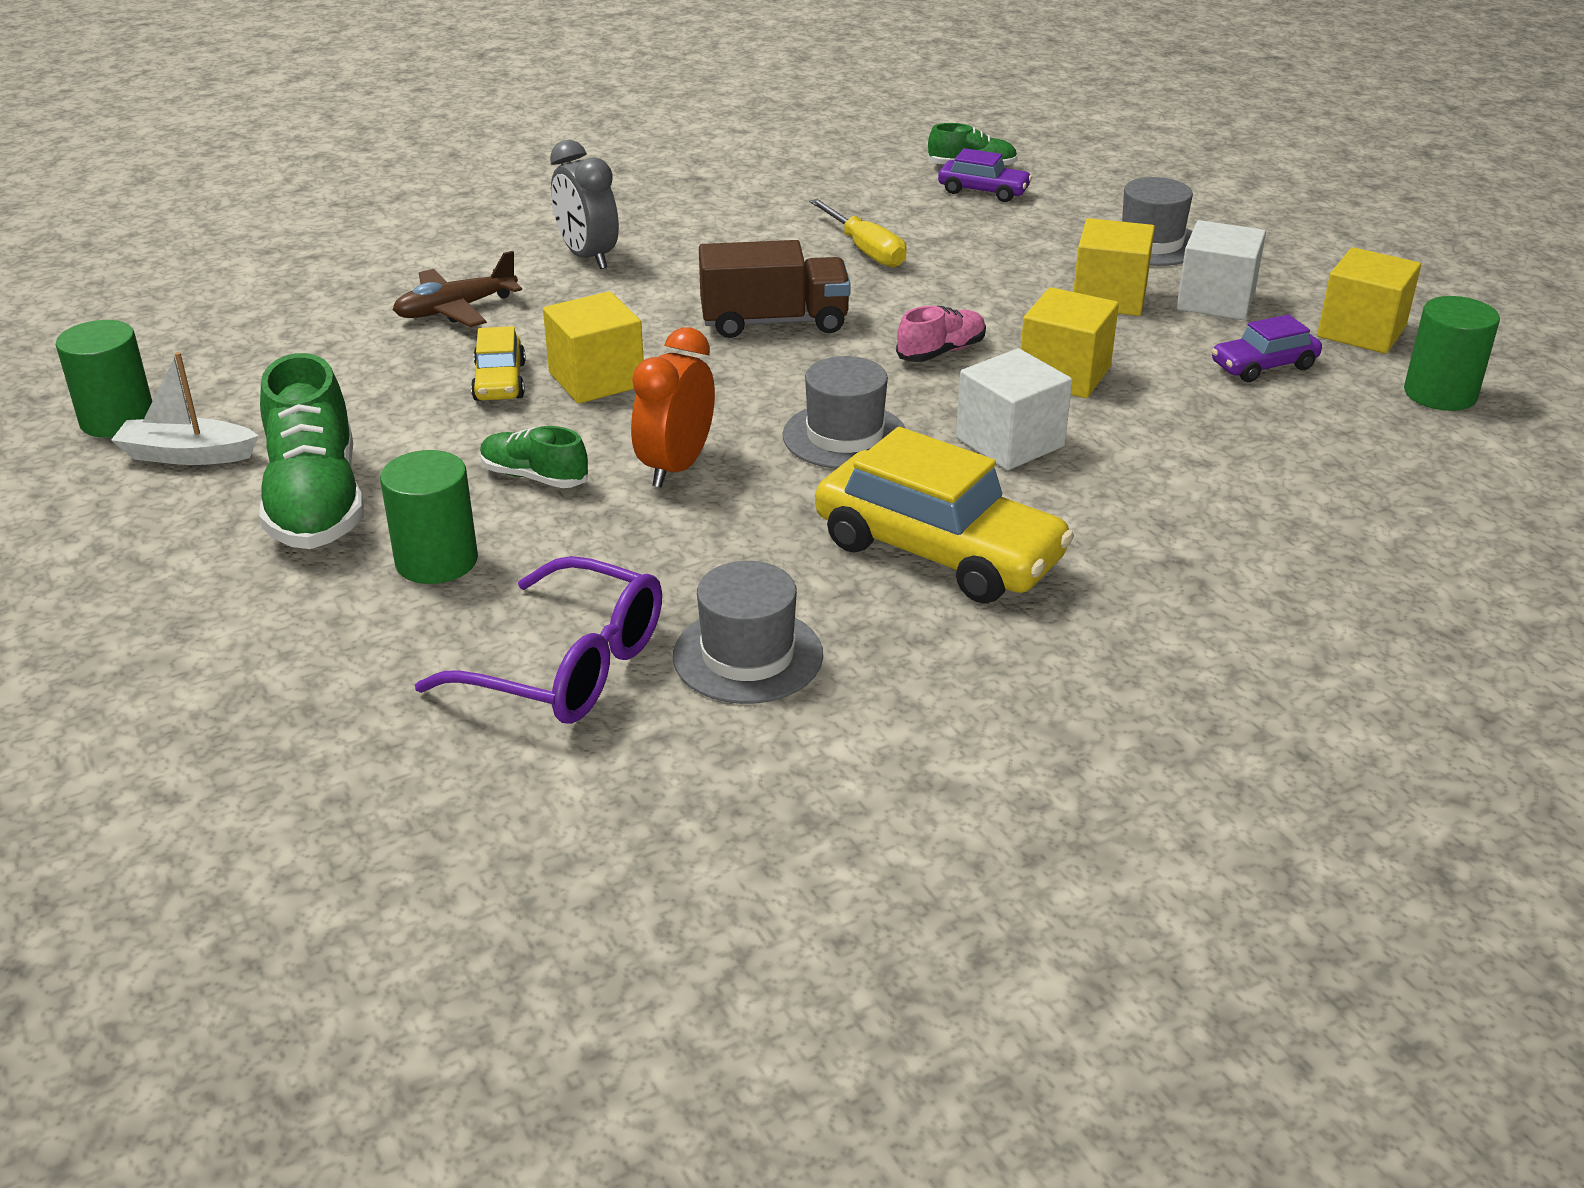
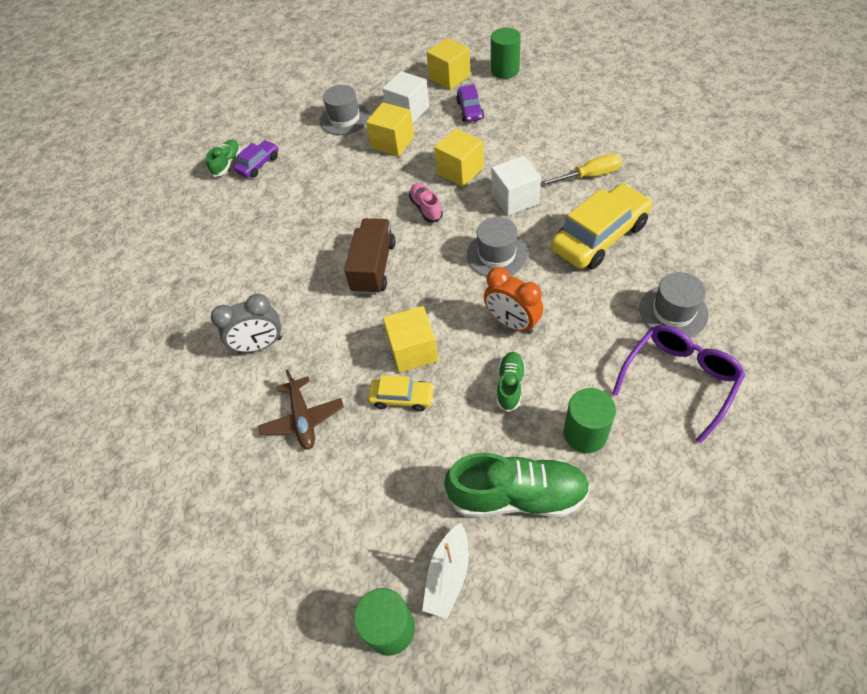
camera: 70 degrees left, 20 degrees up
green shoe [480,426,588,488] -> green shoe turned 150 degrees clockwise [497,352,525,412]
yellow screwdriver [809,199,907,268] -> yellow screwdriver moved to [540,154,622,186]

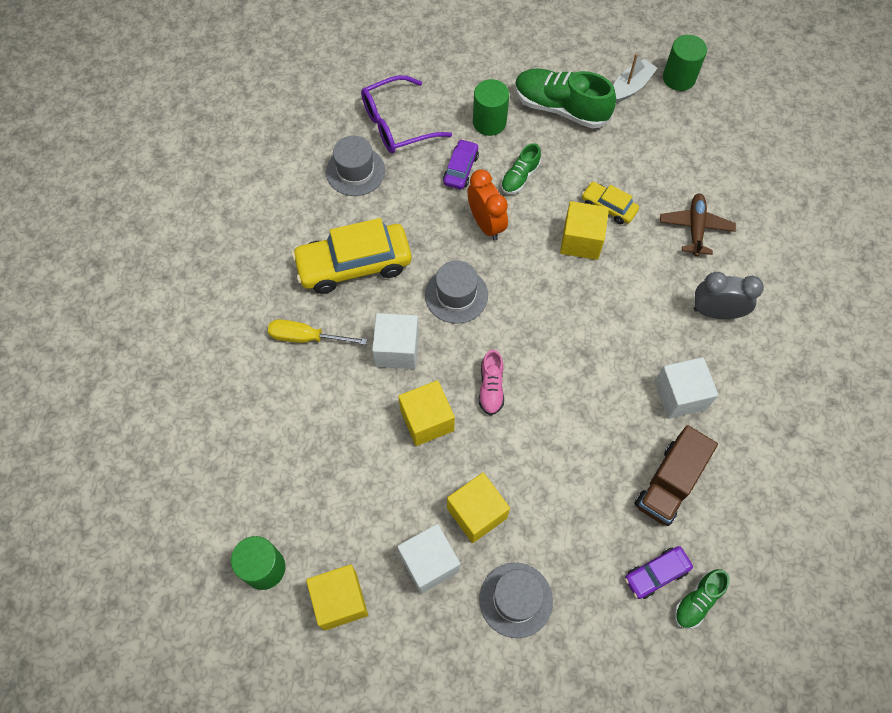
camera: 160 degrees left, 10 degrees up
brown truck [344,218,395,295] -> brown truck moved to [634,425,718,526]
purple car [456,84,484,122] -> purple car moved to [443,139,479,189]
none -> white cube [654,357,718,419]

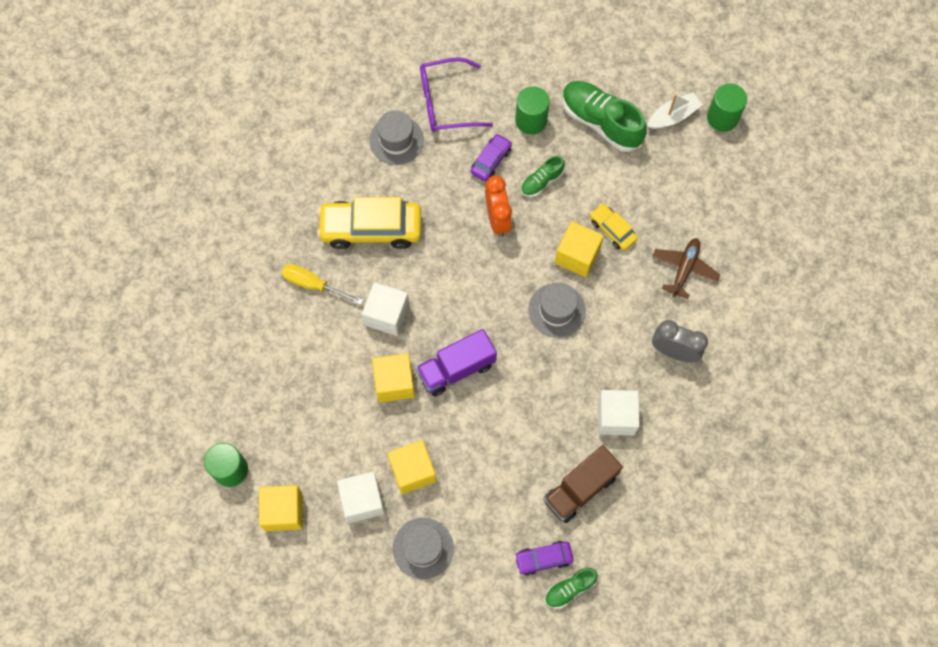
camera: 15 degrees right, 5 degrees up
grey hat [425,260,488,324] -> grey hat moved to [528,282,586,337]
pink shoe [479,350,504,415] -> purple truck [416,329,497,396]

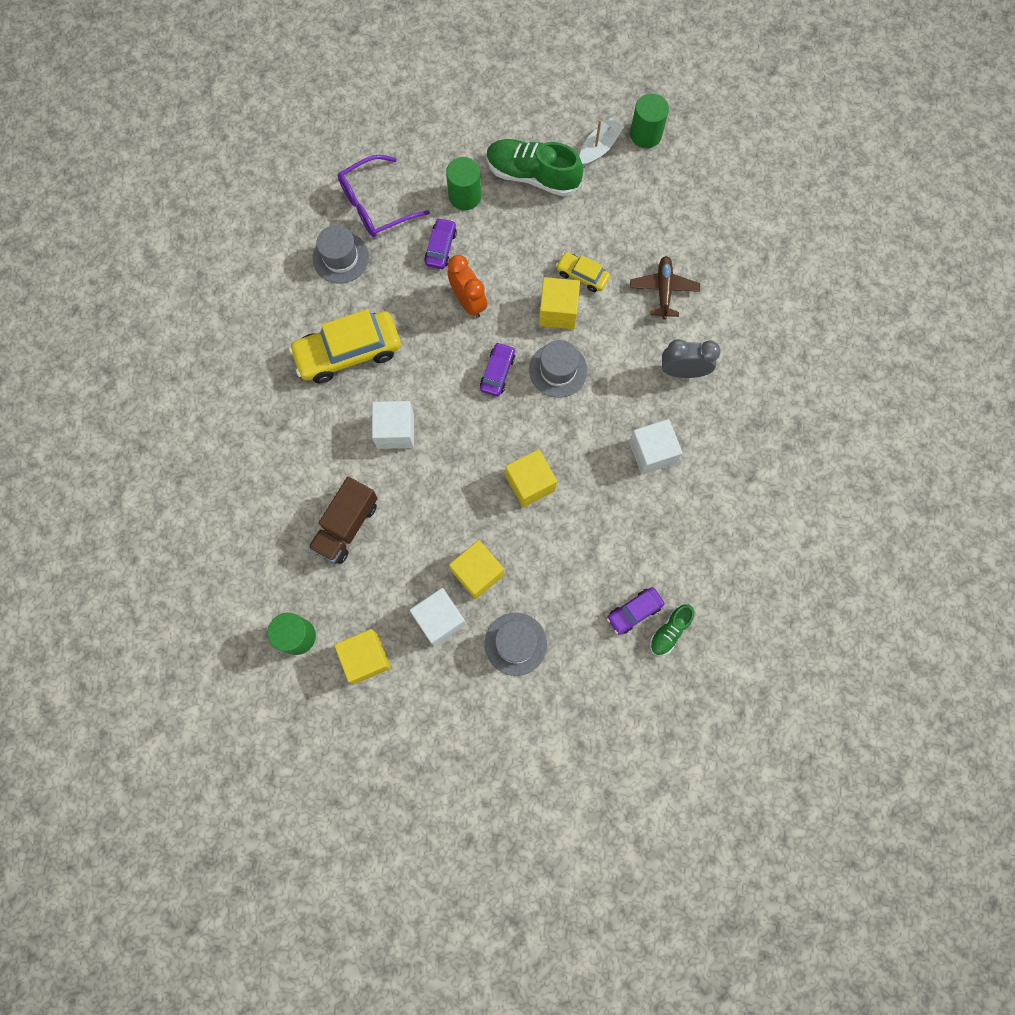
camera: 20 degrees left, 5 degrees up
yellow screwdriver [282,264,363,305] -> none
yellow cube [372,353,415,402] -> yellow cube moved to [506,449,557,508]
purple truck [416,329,497,396] -> none
green shoe [521,156,565,197] -> none
brown truck [544,445,623,523] -> brown truck moved to [308,477,378,564]
none -> purple car [480,342,515,396]

